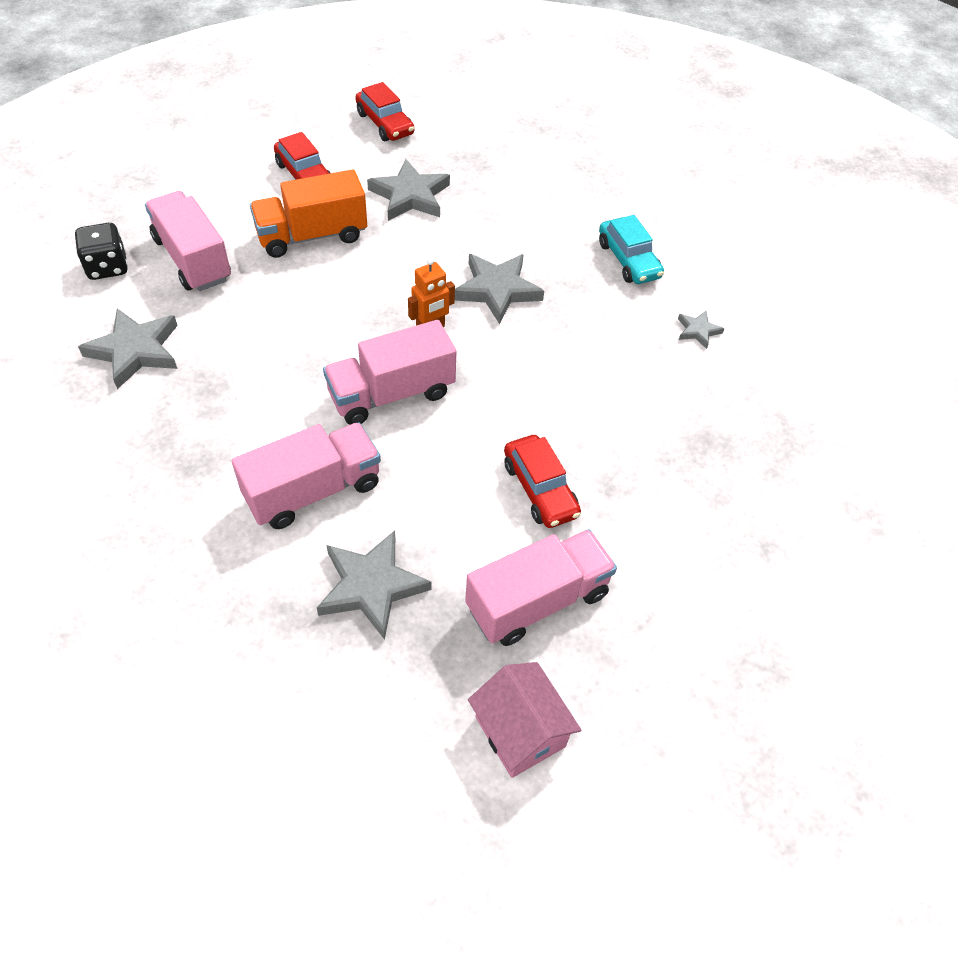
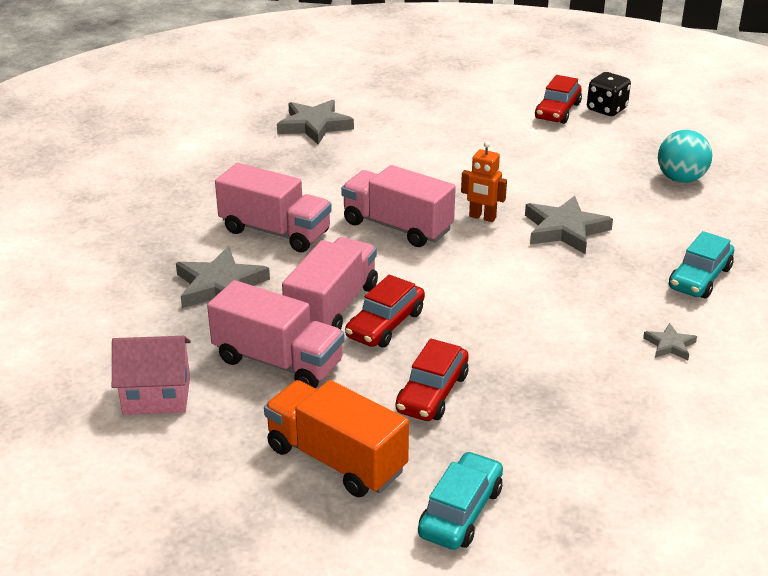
camera: 60 degrees right, 20 degrees down
black dice [75,223,128,280] -> black dice moved to [587,72,631,116]
pink truck [145,191,231,291] -> pink truck moved to [282,237,378,330]
orange truck [250,169,367,258] -> orange truck moved to [264,380,409,497]
red car [355,82,415,141] -> red car moved to [396,339,469,421]
grey star [367,159,450,221] -> none
pink house [468,662,581,778] -> pink house turned 60 degrees clockwise [112,336,191,415]
none -> turquoise car [418,451,503,550]
none -> turquoise ball [658,130,712,183]

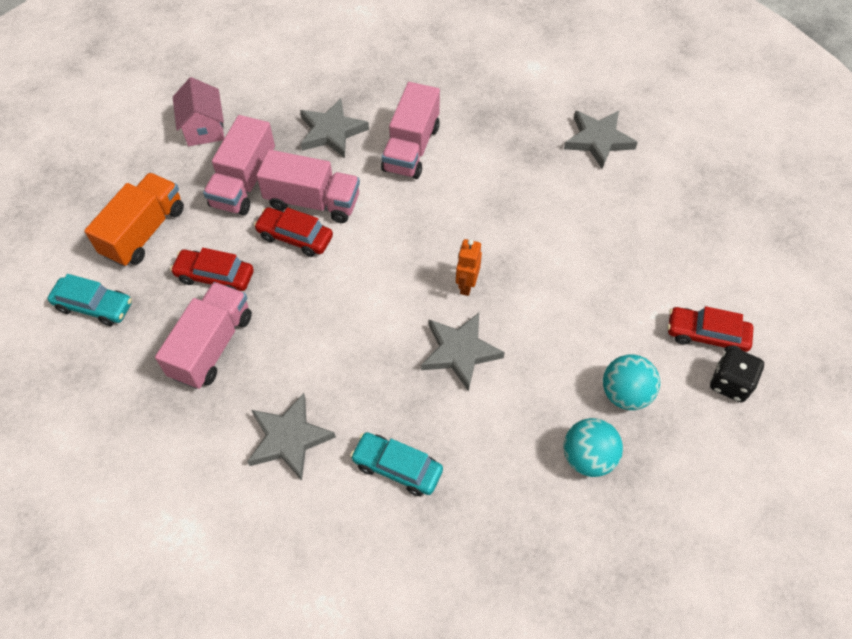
camera: 80 degrees right, 25 degrees up
pink truck [341,165,456,247] -> pink truck moved to [155,282,252,389]
grey star [643,323,697,360] -> grey star [247,393,336,481], size x1.96
none -> turquoise ball [603,355,660,410]

